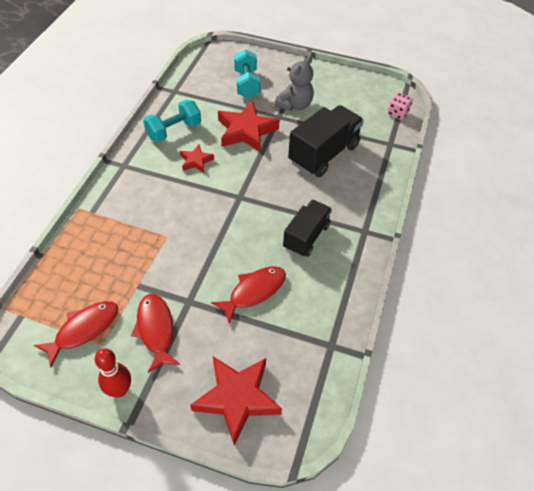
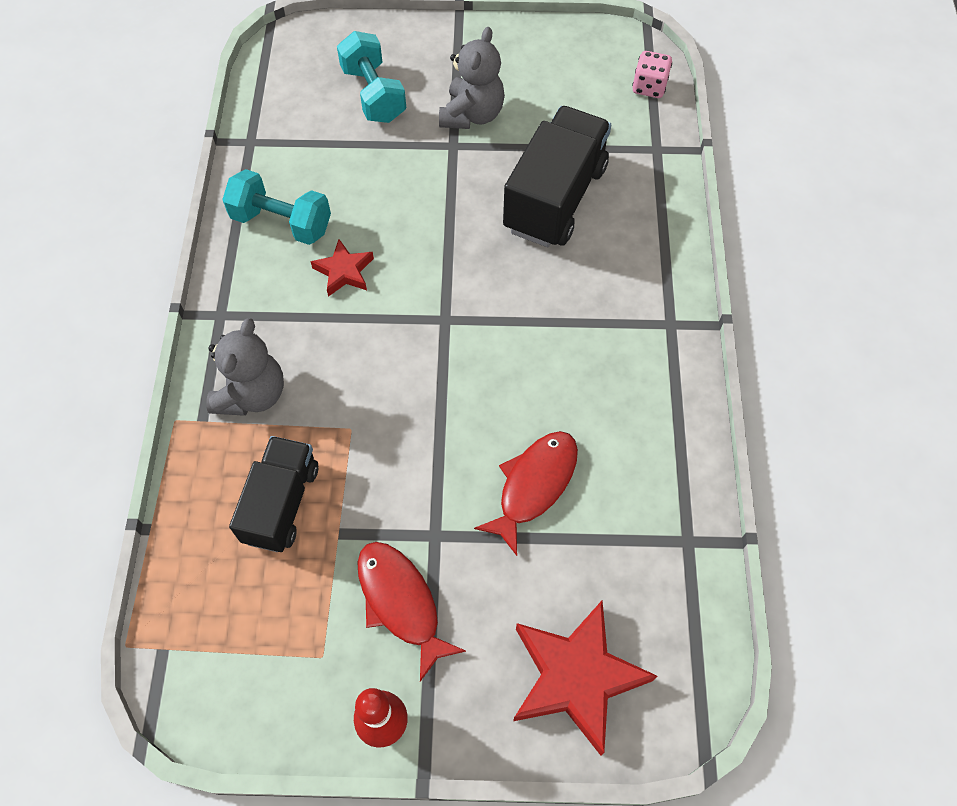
camera: 15 degrees left, 10 degrees up
red fish [34,301,118,367] -> none
turquoise dumbbell [143,100,201,142] -> turquoise dumbbell turned 75 degrees clockwise [222,169,331,245]
red star [218,101,279,153] -> none
black truck [283,200,332,257] -> black truck moved to [229,436,318,552]
none -> grey teddy bear [206,318,284,416]

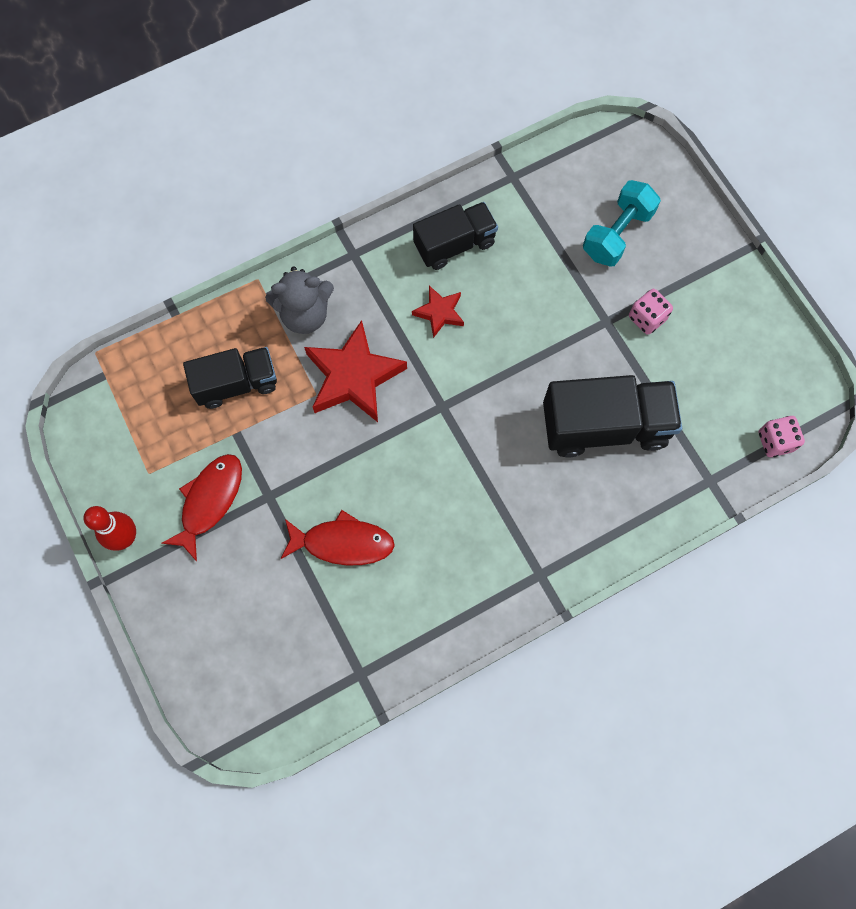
camera: 60 degrees right, 10 degrees up
turquoise dumbbell [222,169,331,245] -> black truck [413,202,498,270]
grey teddy bear [439,27,505,129] -> pink dice [629,289,673,335]
red star [513,601,657,755] -> red star moved to [304,320,407,422]

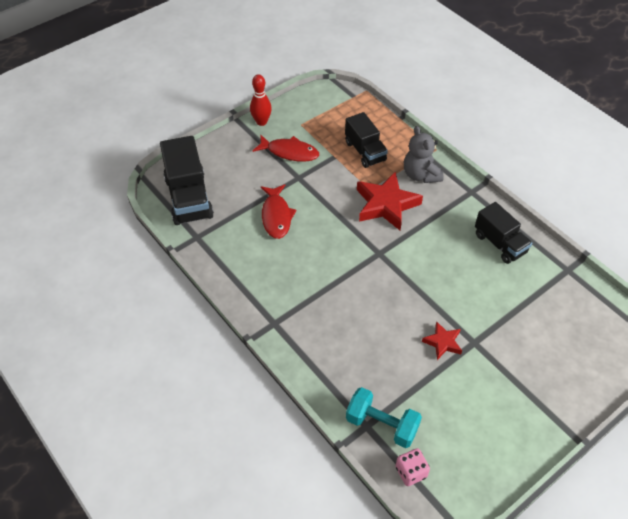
camera: 80 degrees right, 20 degrees down
red star [412,286,464,338] -> red star moved to [422,322,462,360]
black truck [543,375,682,458] -> black truck moved to [160,136,214,225]
turquoise dumbbell [583,180,661,267] -> turquoise dumbbell moved to [346,387,422,448]
pink dice [629,289,673,335] -> none

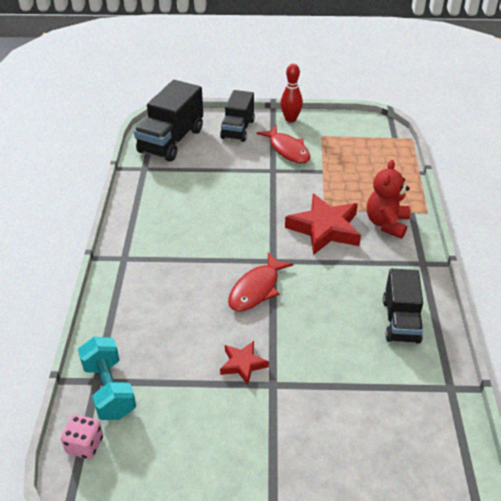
camera: 40 degrees right, 10 degrees down
red fish [261,184,297,239] -> red fish moved to [228,253,294,311]
black truck [345,112,388,168] -> black truck moved to [220,90,255,142]
grey teddy bear [404,126,444,183] -> red teddy bear [367,160,410,239]

